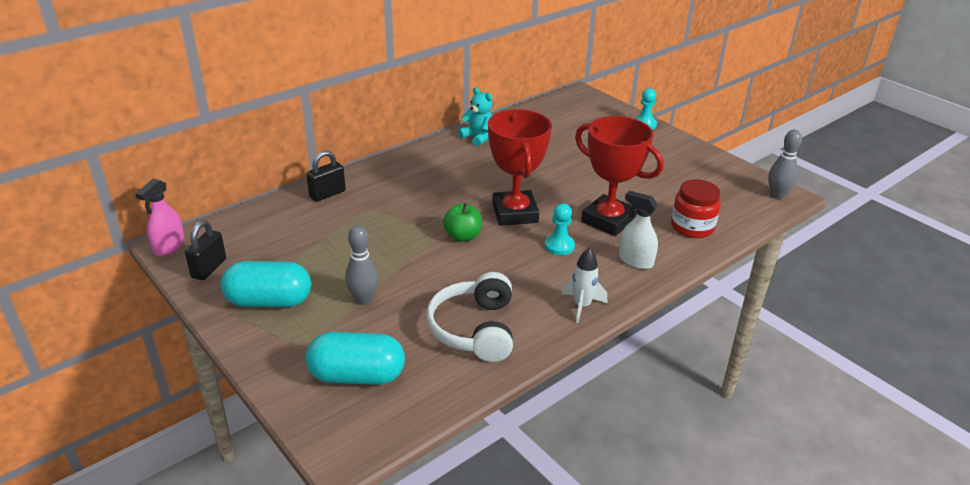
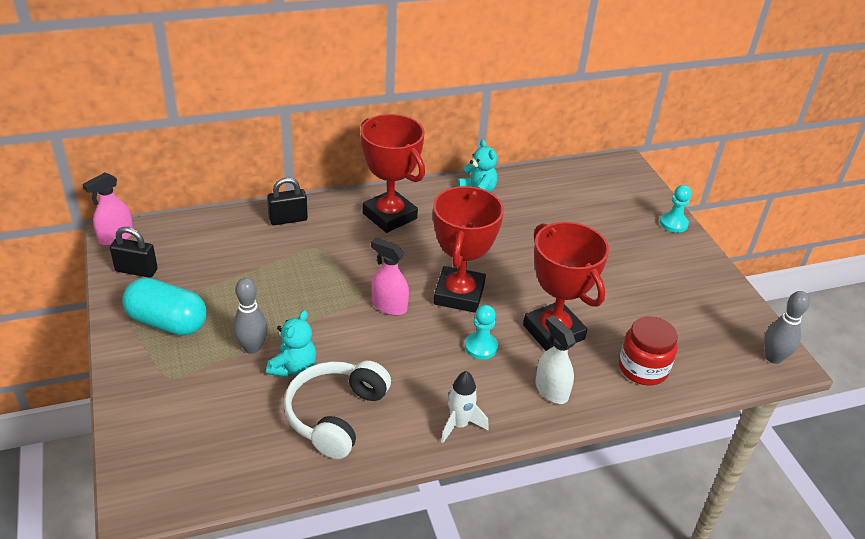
camera: 20 degrees right, 5 degrees up
black padlock [185,220,226,280] -> black padlock turned 60 degrees clockwise [110,227,158,278]
turquoise capsule [306,332,405,385] -> none
green apple [443,203,482,242] -> pink spray bottle [371,237,409,316]
none -> turquoise teddy bear [266,310,316,378]
none -> red trophy [360,114,425,233]

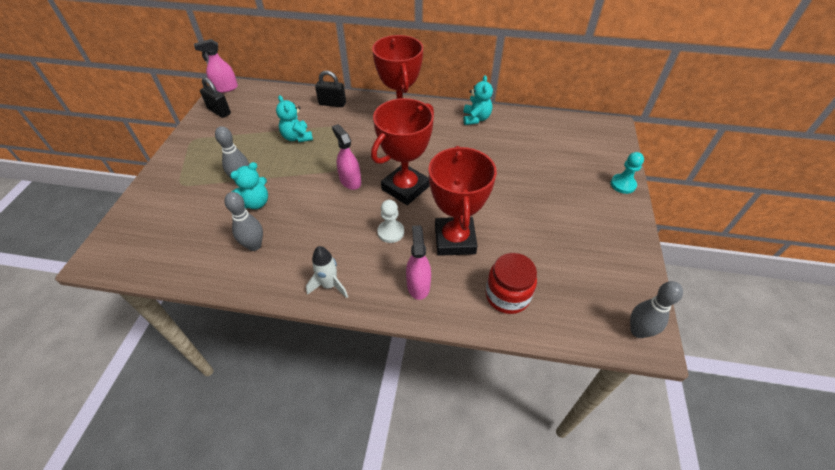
camera: 30 degrees right, 10 degrees up
turquoise capsule [122,278,207,336] -> none
white headphones [284,361,391,459] -> grey bowling pin [224,192,263,251]
turquoise pawn [465,305,498,359] -> white pawn [377,200,404,243]
white spray bottle [535,315,576,404] -> pink spray bottle [406,225,431,300]
none -> turquoise teddy bear [276,95,313,143]

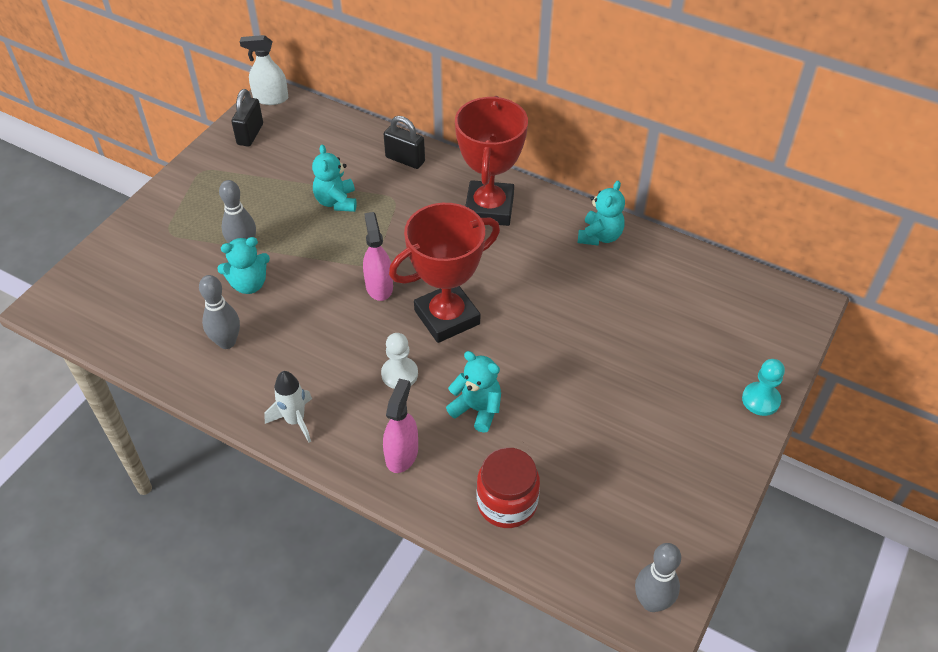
camera: 20 degrees right, 0 degrees up
pink spray bottle [194,39,238,93] -> white spray bottle [240,35,288,105]
black padlock [200,77,231,118] -> black padlock turned 45 degrees clockwise [231,89,263,147]
red trophy [428,146,497,256] -> turquoise teddy bear [446,351,501,433]

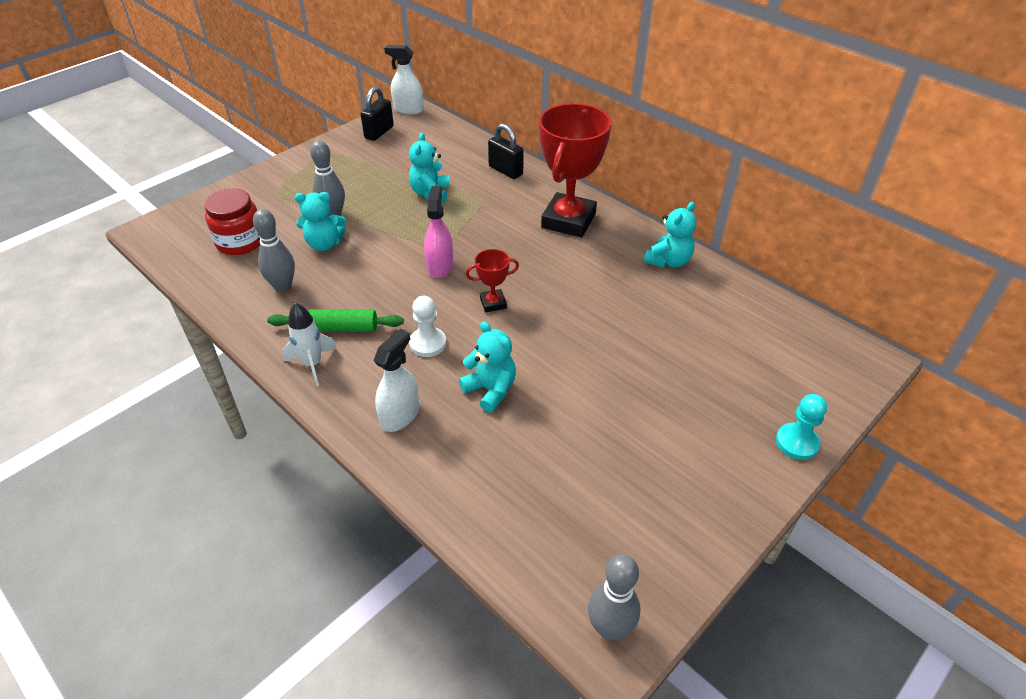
camera: 15 degrees right, 5 degrees down
pink spray bottle [383,379,418,473] -> white spray bottle [374,329,419,432]
red trophy [389,203,500,343] -> red trophy [465,249,519,312], size x0.45
red jar [477,447,540,528] -> red jar moved to [204,188,260,255]
none -> green rolling pin [267,309,404,332]

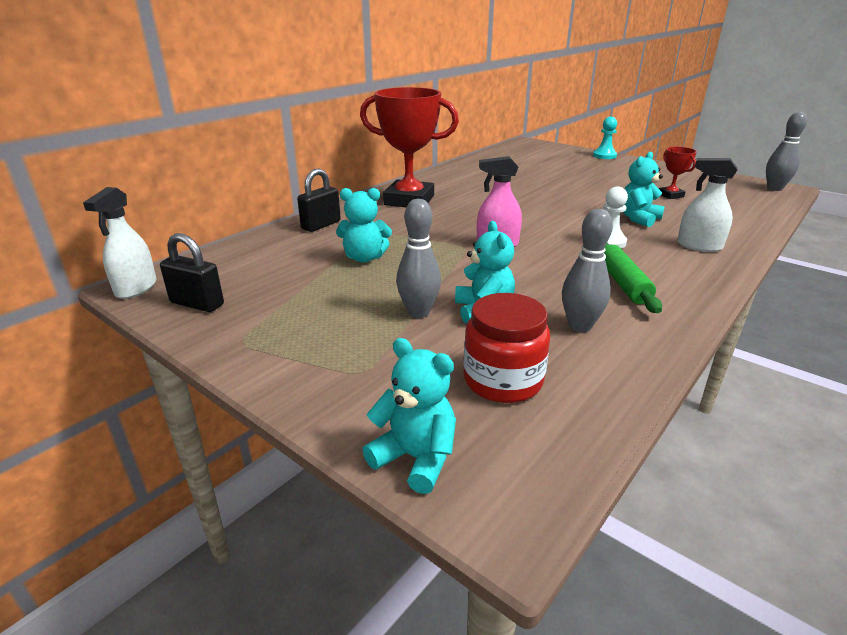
camera: 95 degrees left, 15 degrees down
white rocket [282,303,337,386] -> none
red trophy [465,249,519,312] -> red trophy moved to [659,147,697,199]
turquoise teddy bear [644,202,696,268] -> turquoise teddy bear moved to [362,338,456,494]

